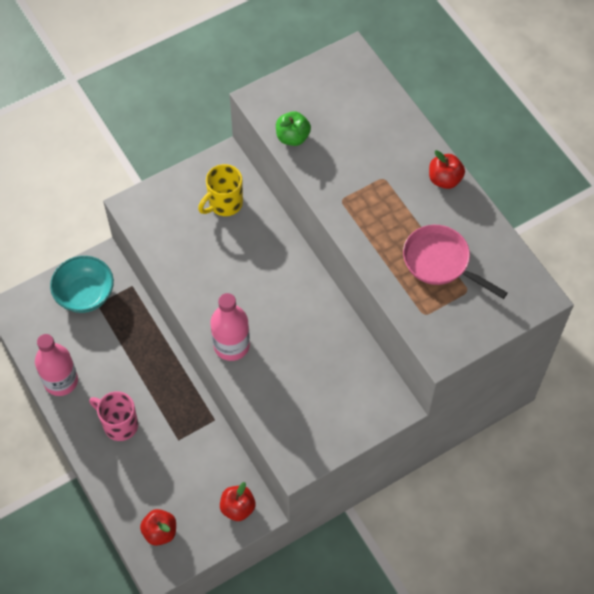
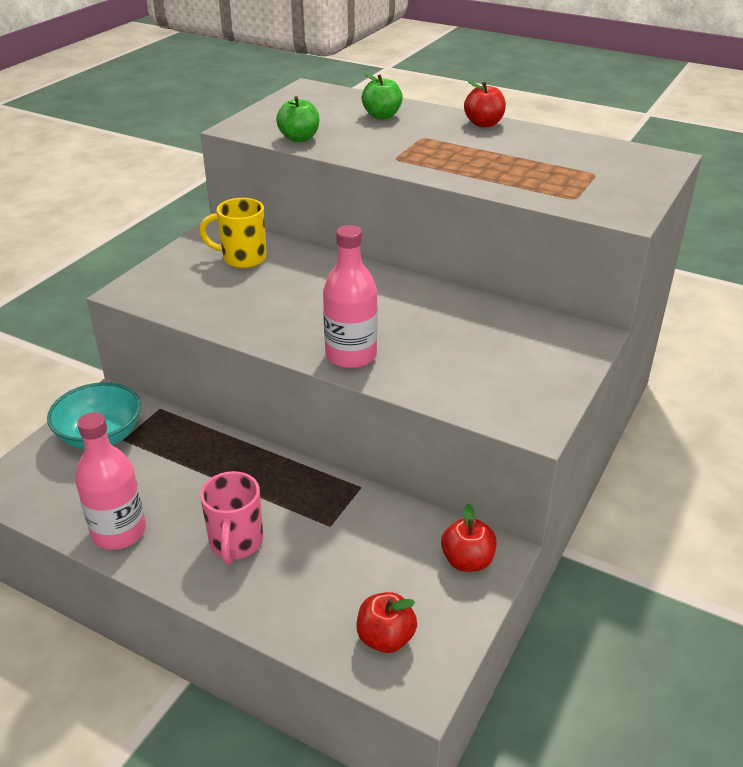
camera: 30 degrees left, 25 degrees down
pink mug [89,391,138,441] -> pink mug turned 90 degrees counterclockwise [200,471,263,564]
yellow mug [198,164,243,216] -> yellow mug turned 75 degrees clockwise [199,198,267,268]
pink pan [403,225,508,299] -> none
none -> green apple [362,73,403,119]

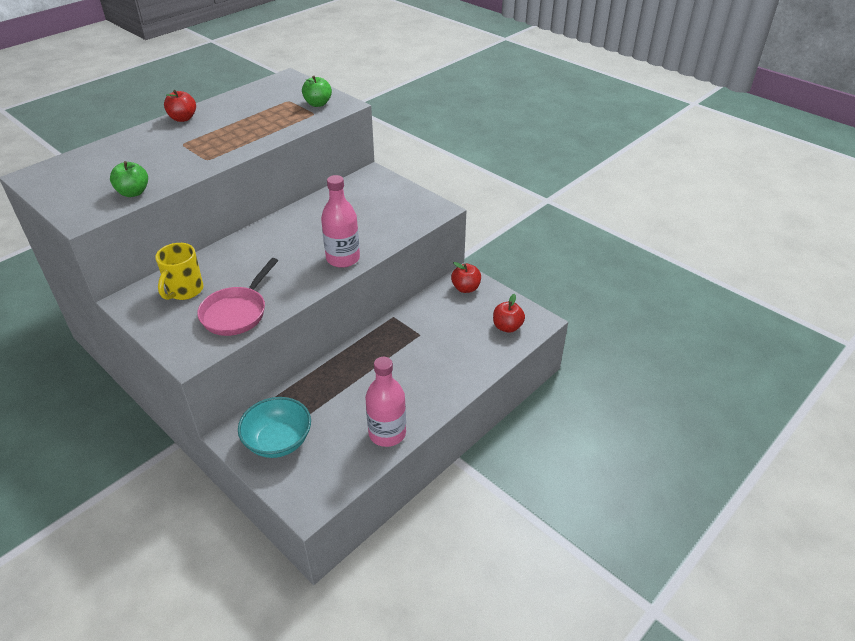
camera: 75 degrees left, 5 degrees up
pink mug [200,471,263,564] -> none
green apple [362,73,403,119] -> green apple moved to [302,76,332,107]
none -> pink pan [197,258,278,336]

